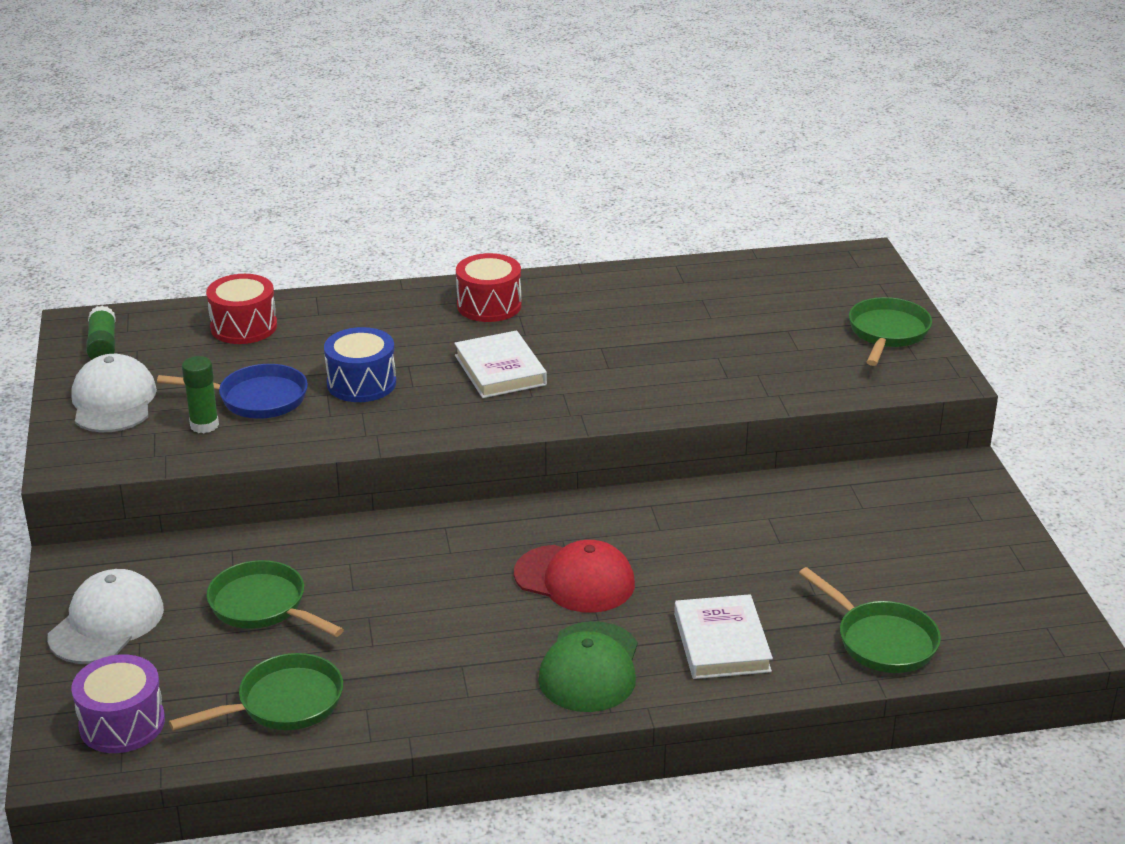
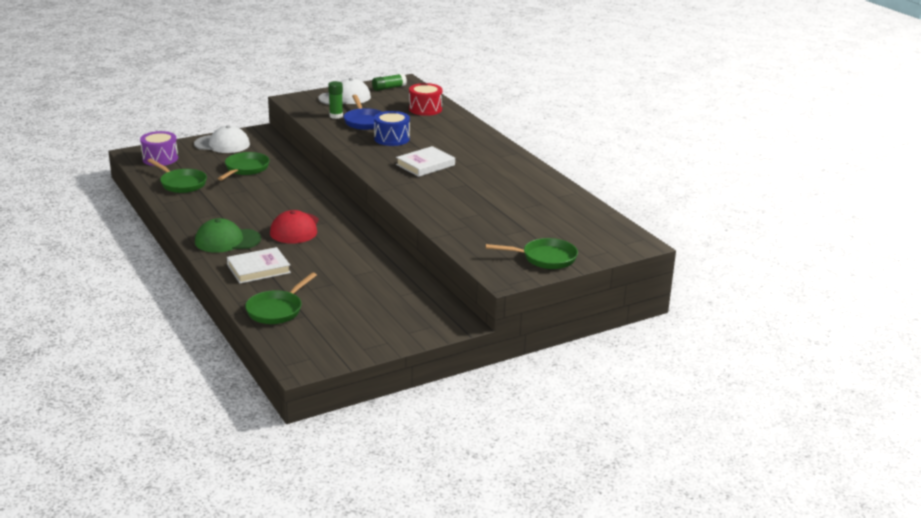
camera: 70 degrees right, 5 degrees down
red drum [456,253,522,322] -> none

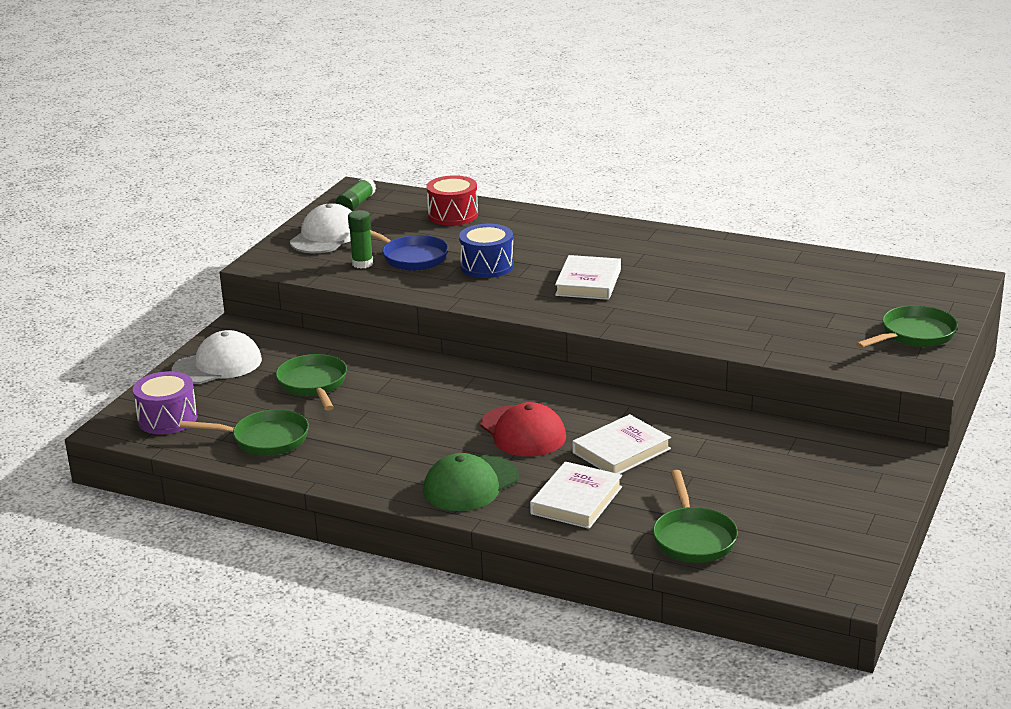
camera: 35 degrees left, 0 degrees up
none -> white book [572,414,671,474]

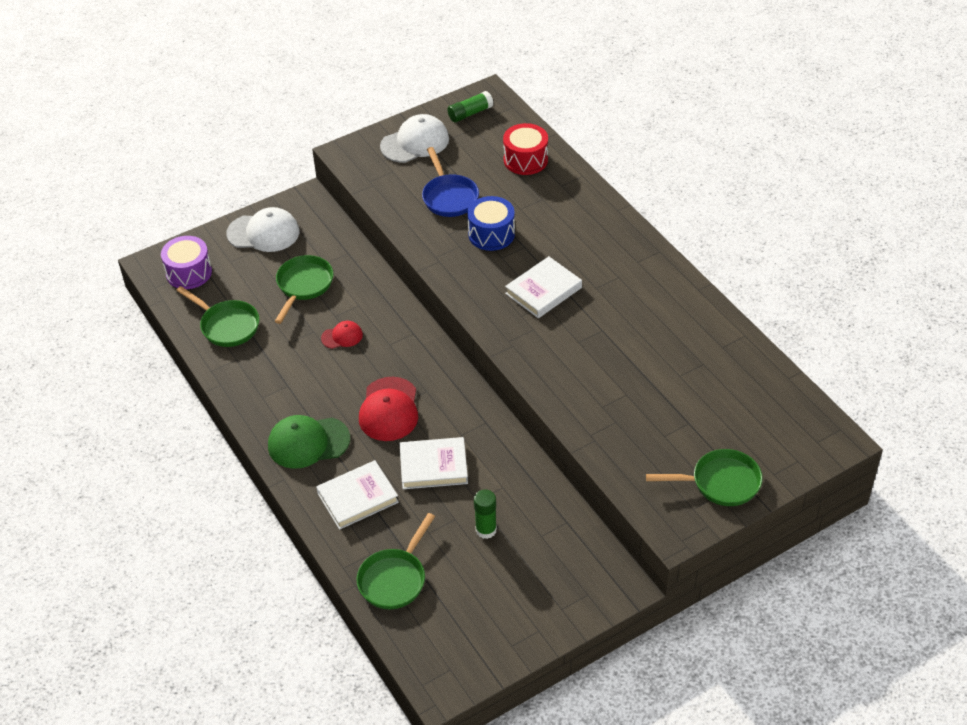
camera: 35 degrees right, 20 degrees up
green glue stick [348,210,373,268] -> green glue stick moved to [474,489,497,539]
none -> red cap [321,321,363,349]

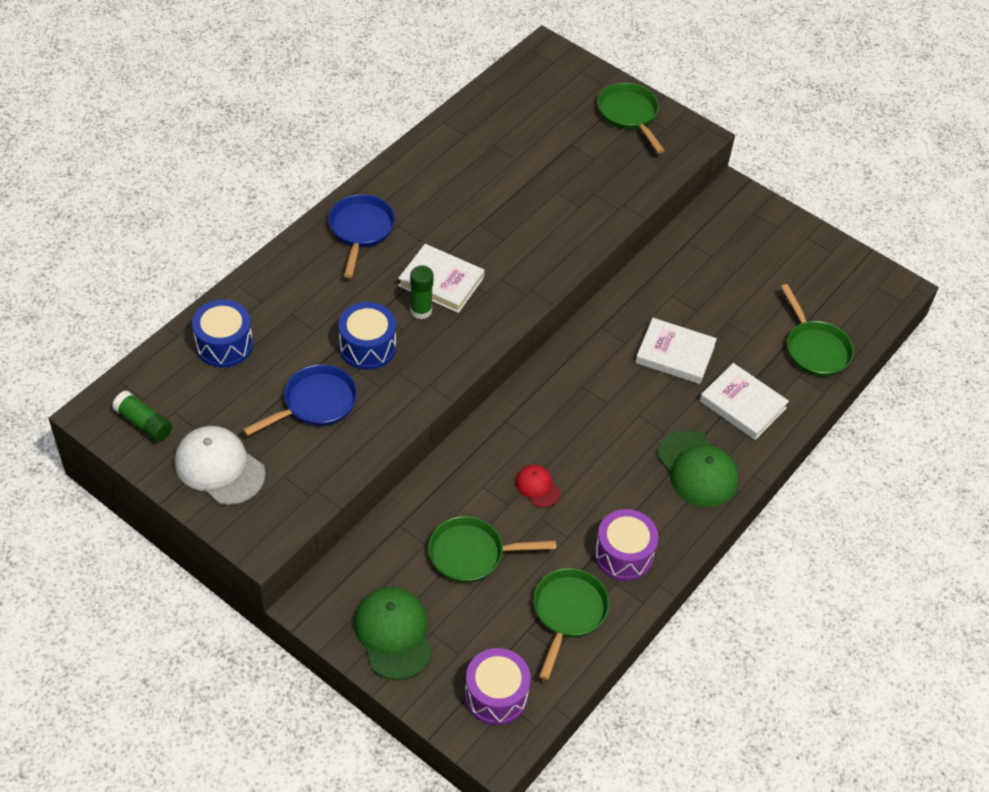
camera: 115 degrees left, 5 degrees up
white cap [226,207,299,252] -> green cap [354,587,433,680]
green pan [356,513,435,609] -> green pan turned 60 degrees clockwise [781,284,854,377]
red cap [359,377,418,441] -> none
white book [400,437,468,489] -> white book turned 45 degrees counterclockwise [635,318,717,384]
green glue stick [474,489,497,539] -> green glue stick moved to [410,266,434,319]
red drum [503,123,548,175] -> blue drum [192,299,253,367]
none -> blue pan [328,194,395,278]
none -> purple drum [594,509,658,581]

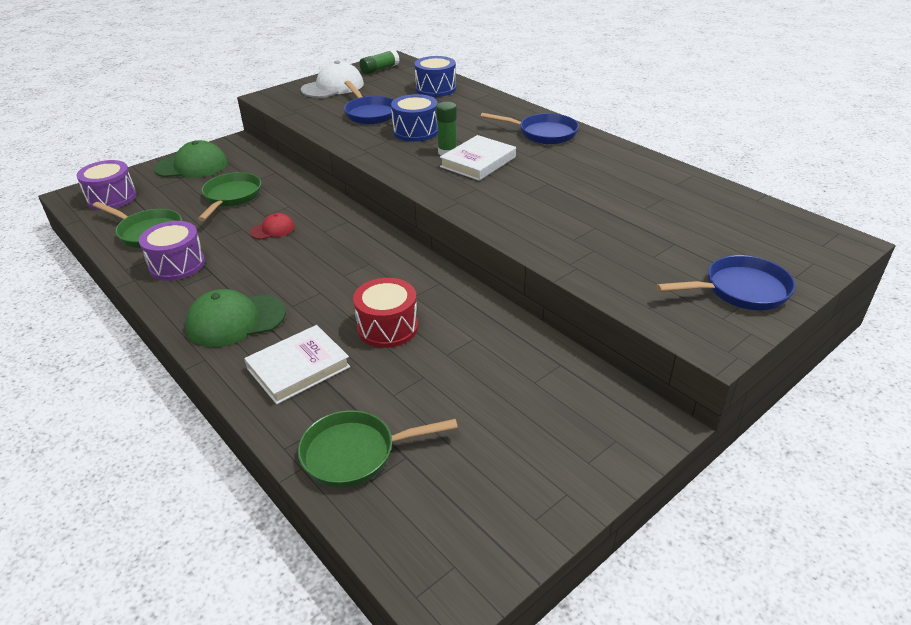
camera: 105 degrees right, 15 degrees down
green pan [597,83,665,153] -> blue pan [656,255,795,310]
white book [635,318,717,384] -> red drum [353,278,418,348]

